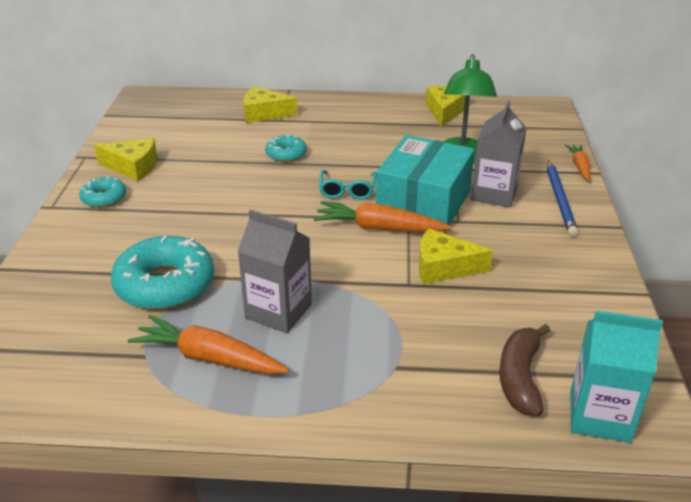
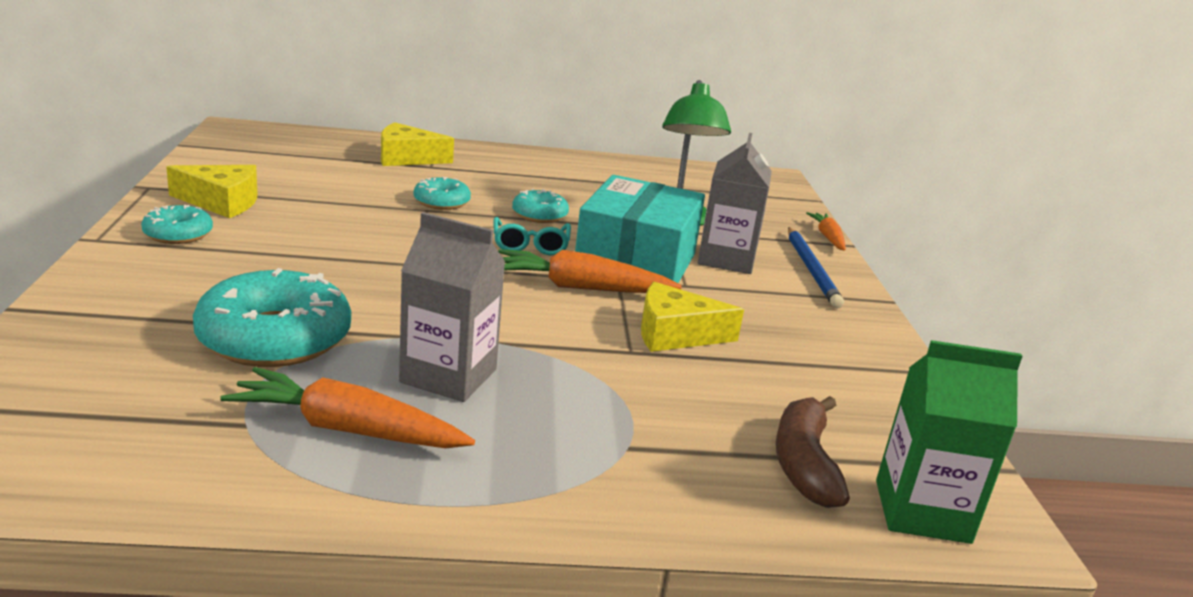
camera: 10 degrees left, 10 degrees down
yellow cheese [426,86,465,127] -> none
turquoise carton [571,310,663,443] -> green carton [876,340,1023,544]
none -> turquoise donut [512,189,569,223]

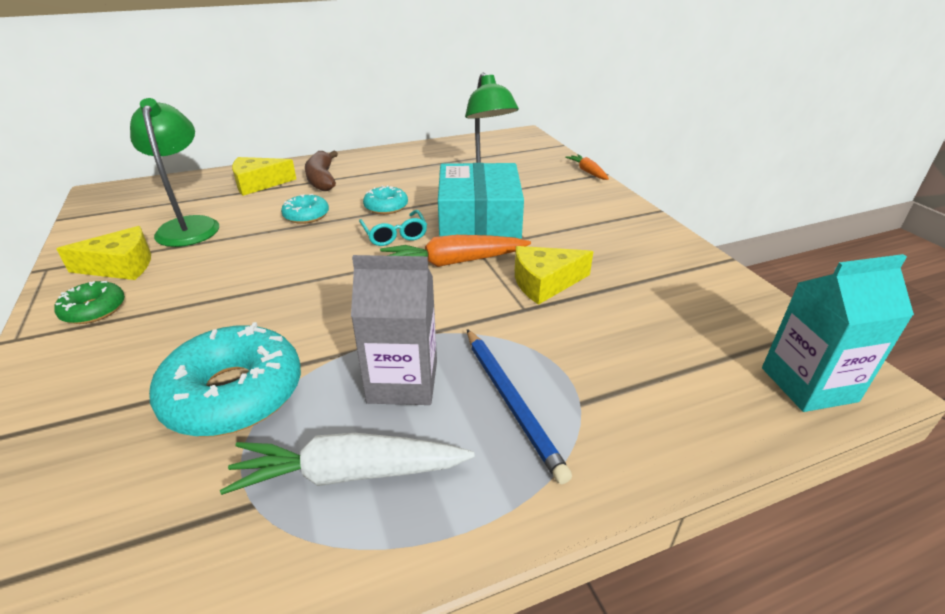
camera: 15 degrees left, 10 degrees up
turquoise donut [141,205,213,244] -> green donut [54,281,125,324]
orange carrot [220,367,475,448] -> white carrot [220,433,475,495]
grey carton [698,133,772,274] -> none
brown banana [776,396,850,508] -> brown banana moved to [305,151,338,191]
blue pencil [788,227,844,308] -> blue pencil moved to [467,329,572,484]
green carton [876,340,1023,544] -> turquoise carton [762,254,914,412]
none -> green lamp [130,98,219,247]

